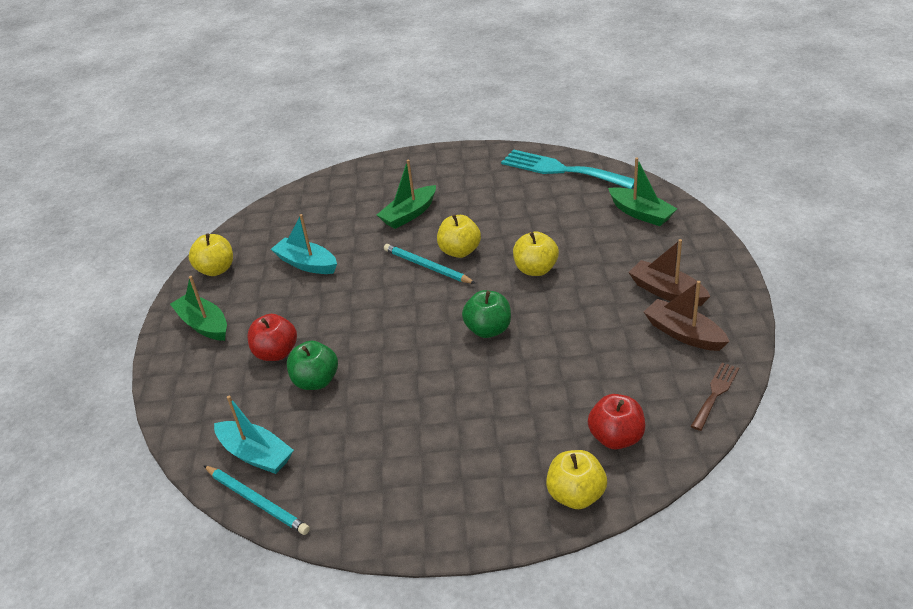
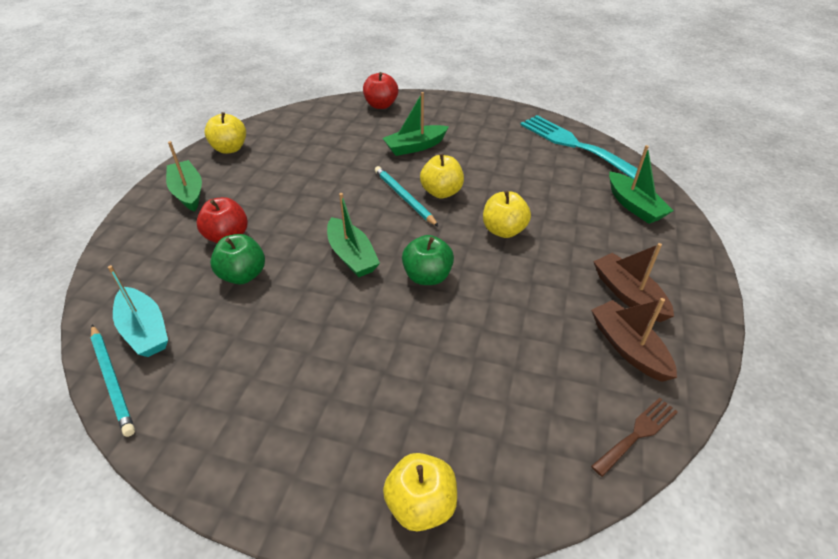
camera: 15 degrees right, 5 degrees up
turquoise boat [271,214,337,274] -> none
red apple [588,394,645,449] -> red apple moved to [363,72,398,109]
none -> green boat [327,193,380,277]

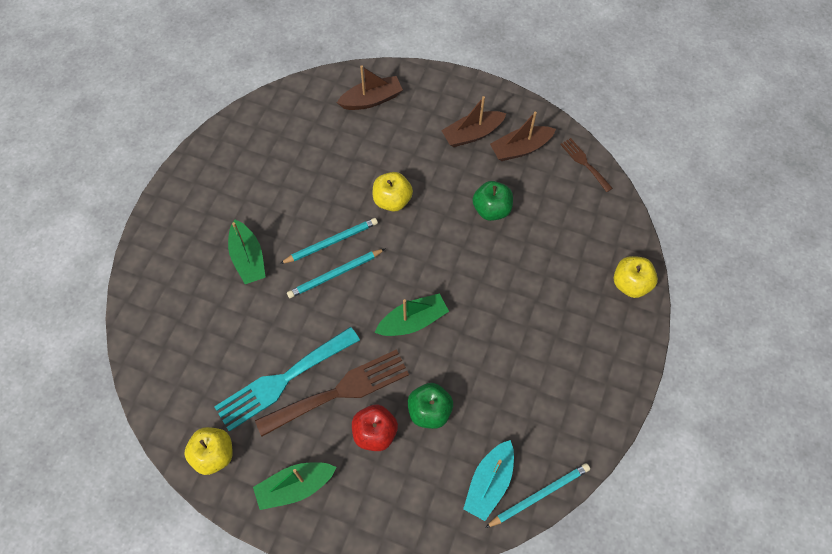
camera: 85 degrees left, 20 degrees up
turquoise boat [108,265,168,357] -> turquoise boat turned 150 degrees clockwise [463,440,514,521]
red apple [363,72,398,109] -> none
green apple [402,235,454,285] -> green apple moved to [473,181,513,221]
yellow apple [420,154,464,198] -> turquoise pencil [280,218,378,264]
turquoise fork [520,115,641,179] -> turquoise fork moved to [214,327,360,431]
green boat [609,145,673,224] -> brown boat [337,65,403,110]
none -> brown fork [255,349,409,436]

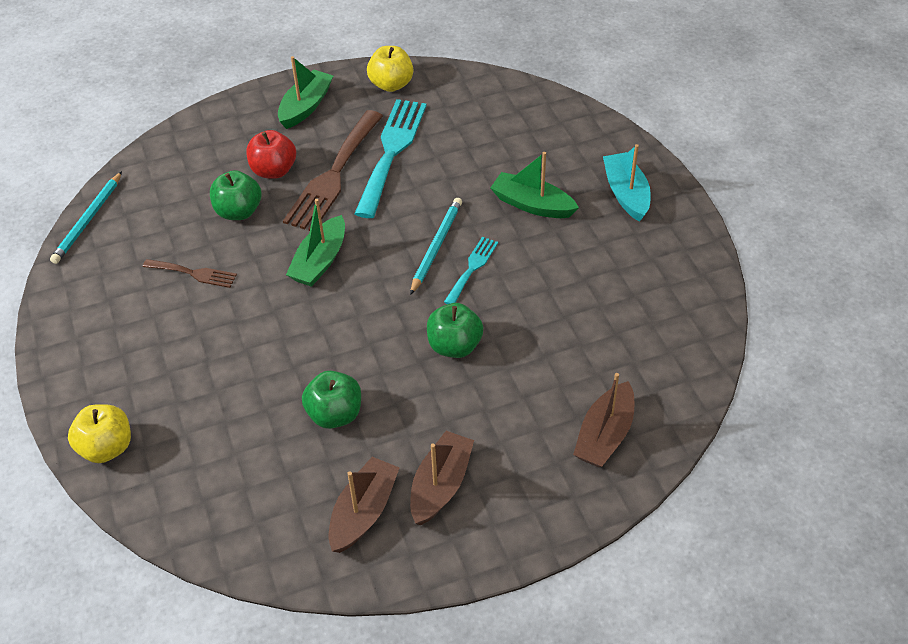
camera: 140 degrees right, 15 degrees down
turquoise pencil [280,218,378,264] -> turquoise fork [444,237,498,304]
yellow apple [373,172,413,211] -> green apple [427,303,484,358]
turquoise boat [463,440,514,521] -> turquoise boat moved to [603,144,651,222]
brown fork [560,138,613,192] -> brown fork moved to [143,259,237,288]

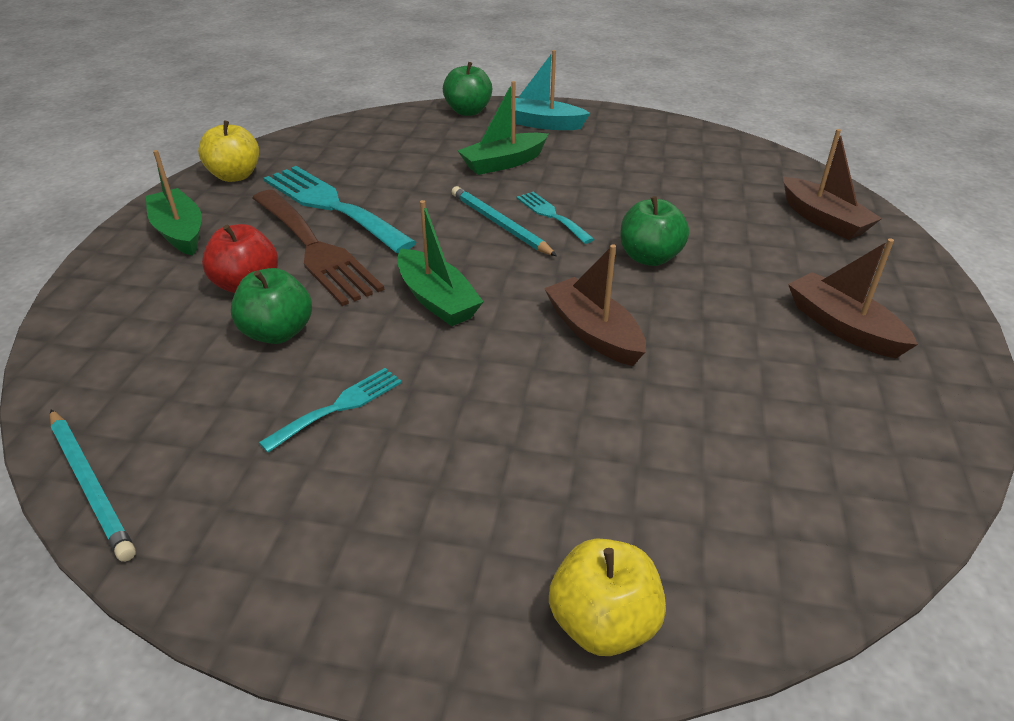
camera: 60 degrees left, 10 degrees down
brown fork [143,259,237,288] -> turquoise fork [259,368,402,453]
green apple [302,371,361,429] -> green apple moved to [443,62,492,116]
brown boat [329,457,400,553] -> brown boat moved to [544,244,646,366]

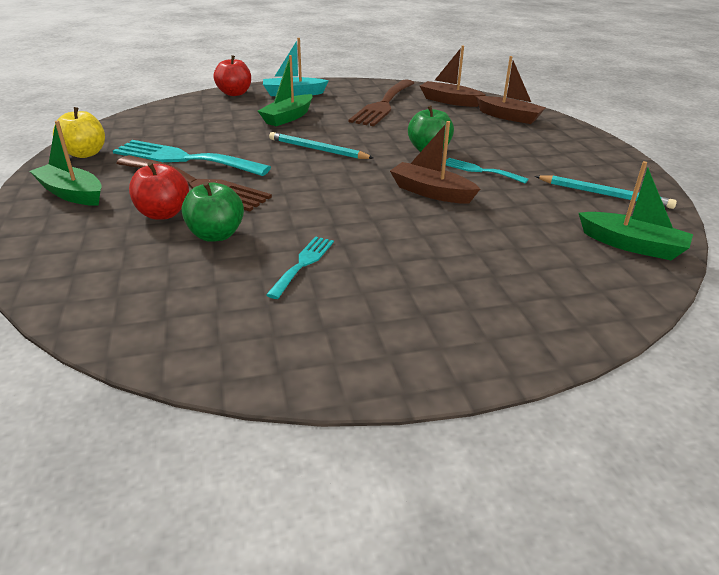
camera: 25 degrees left, 5 degrees down
turquoise pencil [50,410,136,562] -> turquoise pencil moved to [535,175,677,209]
green boat [397,200,484,326] -> green boat moved to [579,161,693,260]
green apple [443,62,492,116] -> red apple [213,55,251,96]
turquoise fork [517,192,595,244] -> turquoise fork moved to [446,158,528,183]
yellow apple [549,539,666,656] -> none
brown boat [788,238,918,358] -> brown boat moved to [420,45,485,107]
none -> brown fork [349,80,414,126]

